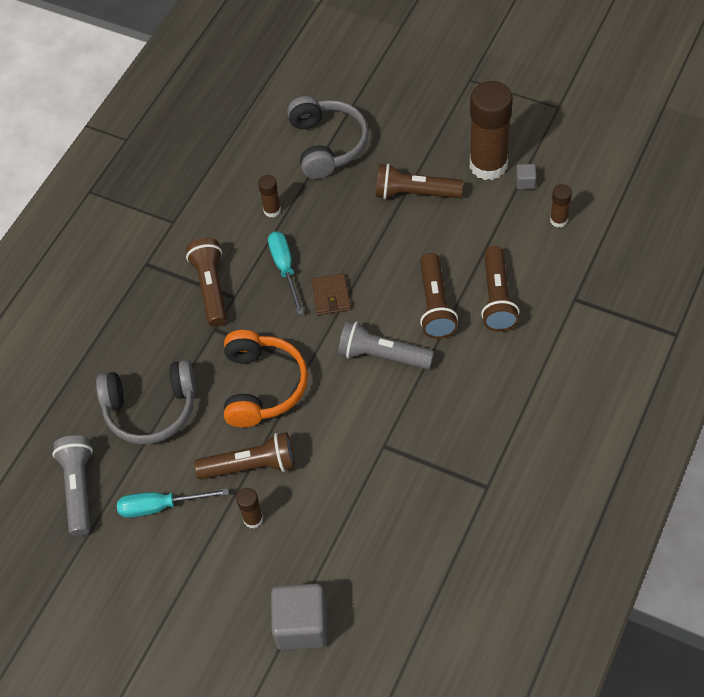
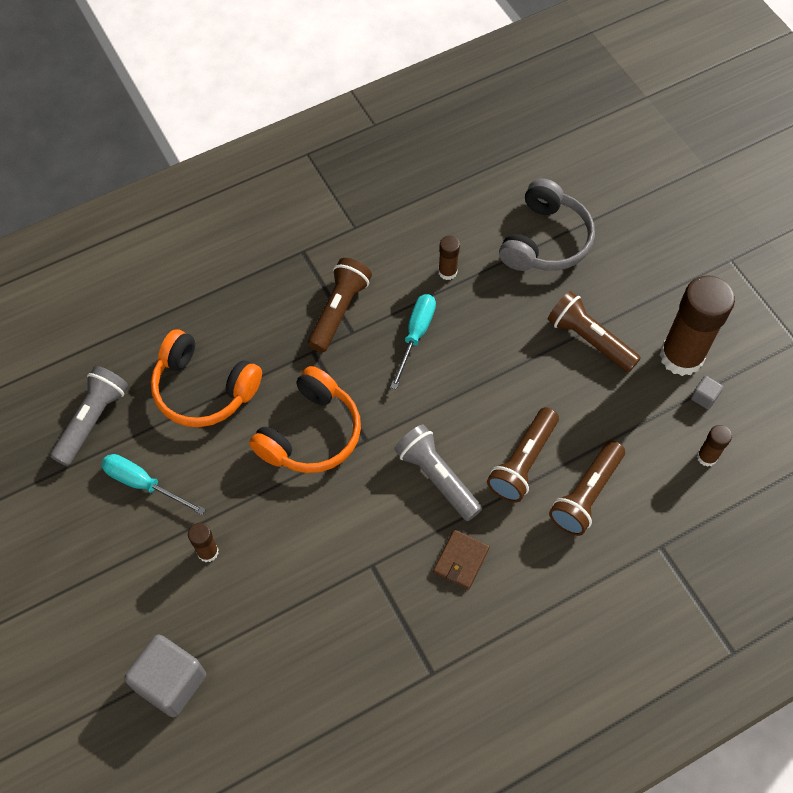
camera: 30 degrees right, 5 degrees up
grey headphones [96,360,196,444] -> orange headphones [151,329,262,427]
brown flashlight [194,432,295,480] -> none
brown wallet [311,273,351,315] -> brown wallet moved to [433,530,490,590]

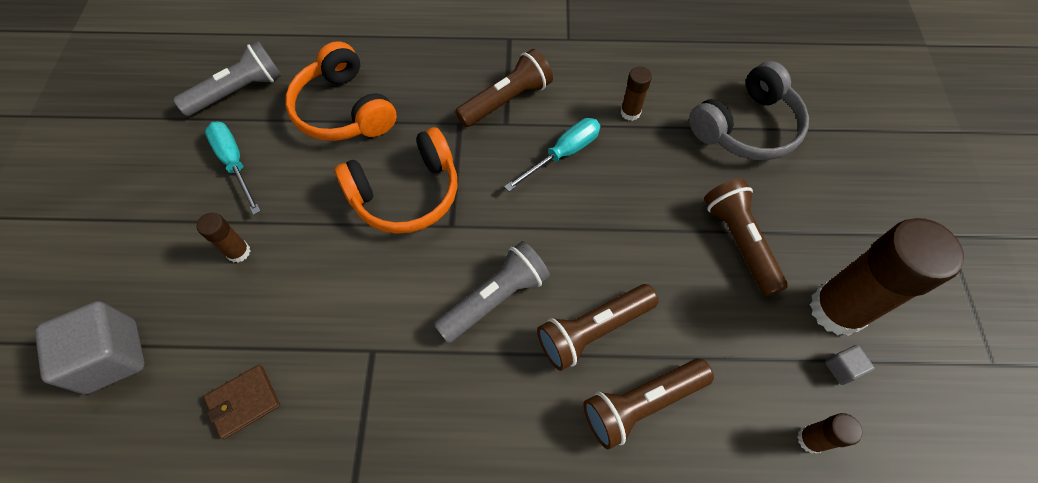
camera: 30 degrees right, 0 degrees up
grey flashlight [394,425,482,521] -> grey flashlight turned 60 degrees clockwise [434,241,550,343]
brown wallet [433,530,490,590] -> brown wallet moved to [204,365,280,439]

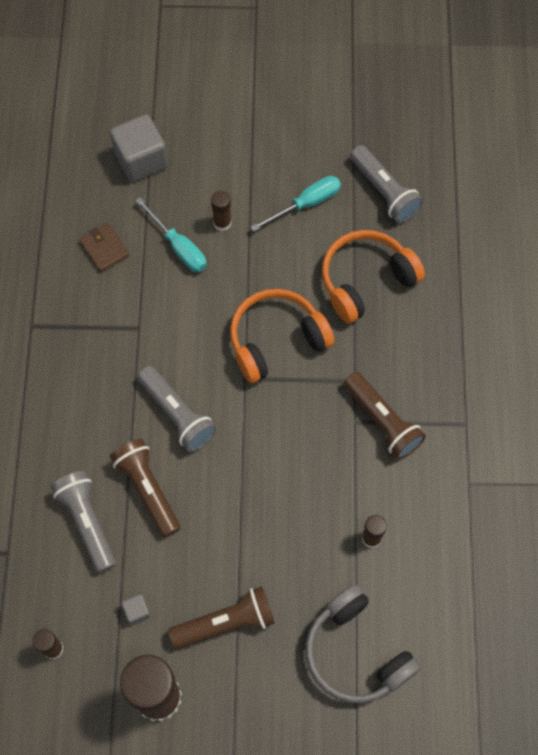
camera: 90 degrees right, 5 degrees up
orange headphones [334,127,457,234] -> orange headphones turned 90 degrees clockwise [230,289,334,383]
turquoise screwdriver [504,118,600,192] -> turquoise screwdriver moved to [135,197,207,272]
brown flashlight [583,358,714,449] -> grey flashlight [51,471,116,573]
grey cube [825,345,875,385] -> grey cube moved to [121,594,151,625]

